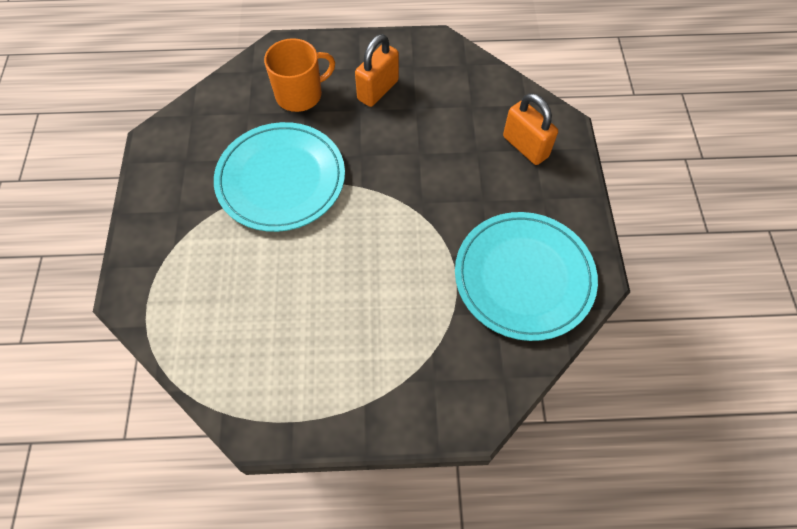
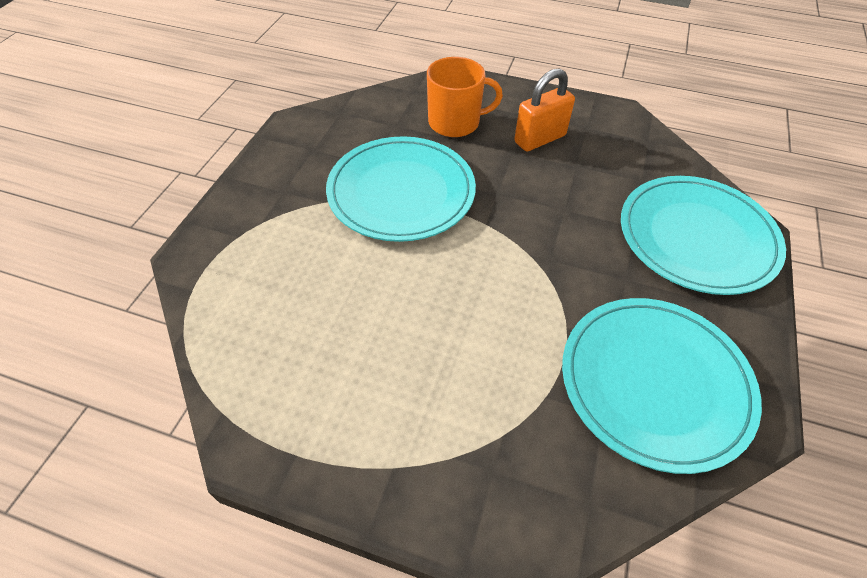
camera: 20 degrees right, 10 degrees down
orange padlock [503,93,558,165] -> turquoise plate [621,176,786,295]

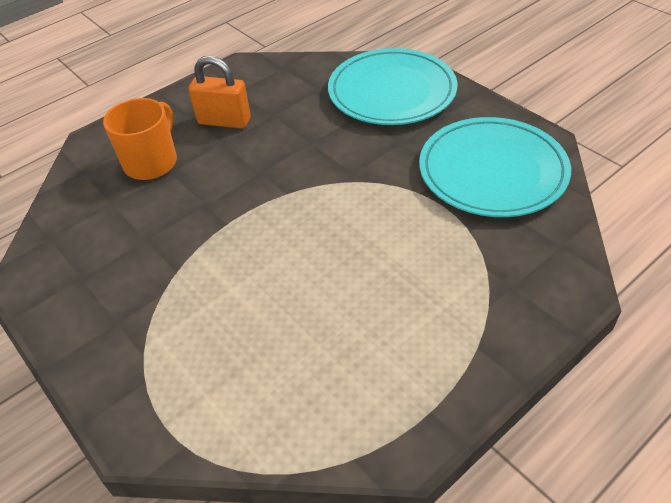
camera: 55 degrees left, 5 degrees down
turquoise plate [326,136,476,242] -> none
orange padlock [514,68,575,152] -> orange padlock turned 75 degrees counterclockwise [189,55,251,129]

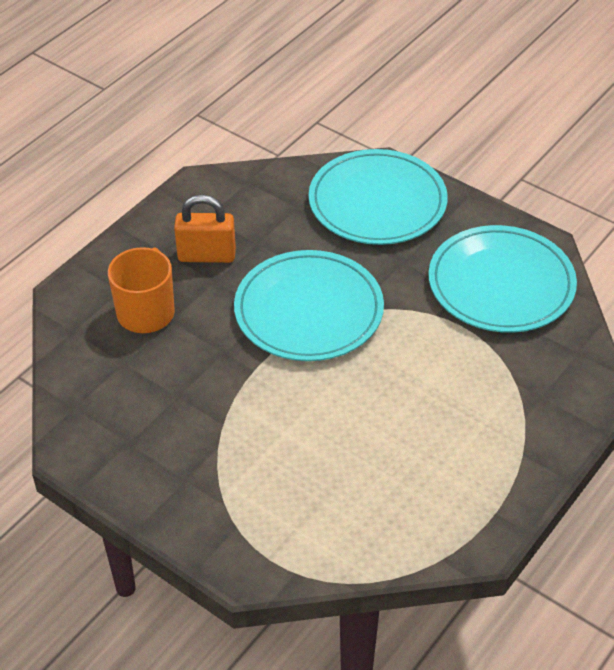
camera: 15 degrees left, 0 degrees up
none -> turquoise plate [234,250,384,361]

